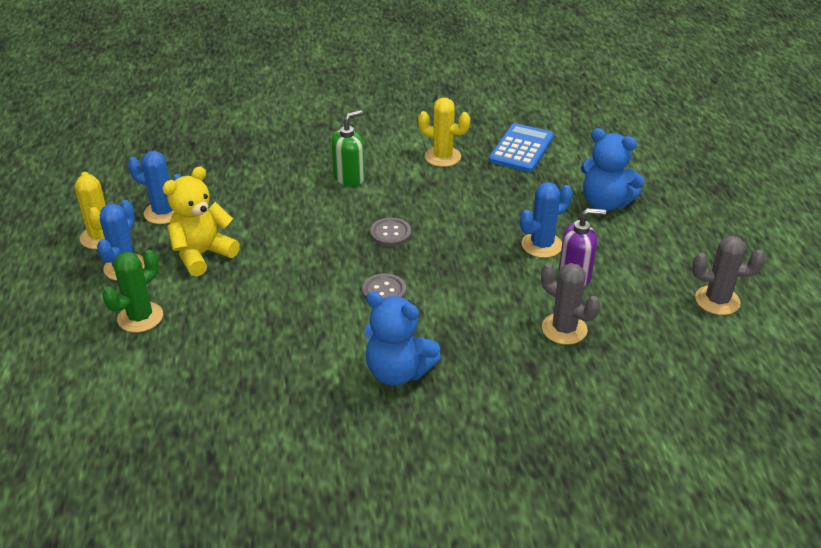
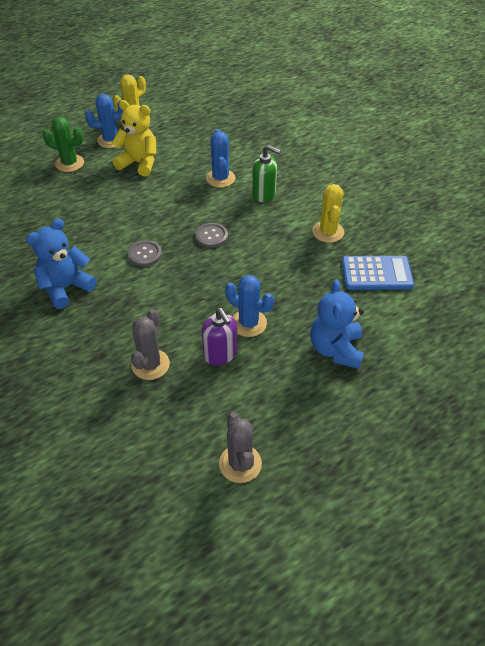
camera: 65 degrees right, 10 degrees up
blue cactus [128,151,182,224] -> blue cactus moved to [206,129,235,188]
blue teddy bear [364,292,441,386] -> blue teddy bear turned 45 degrees clockwise [26,219,97,309]

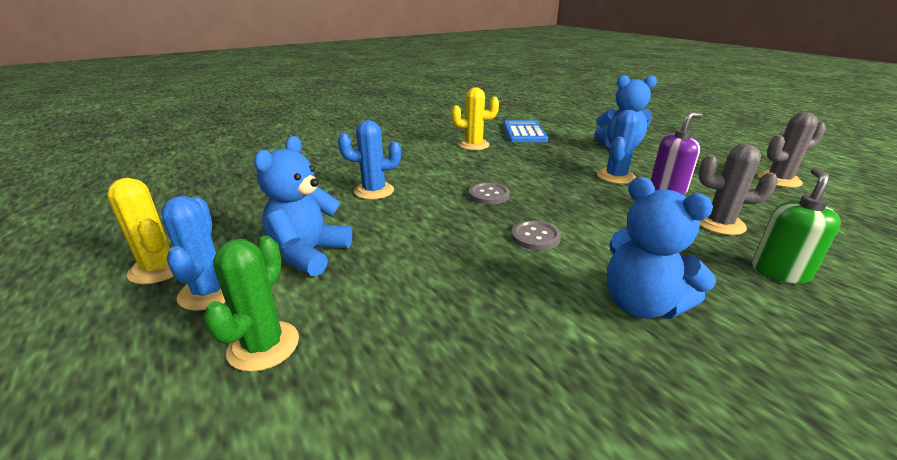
camera: 90 degrees left, 20 degrees down
yellow teddy bear [112,100,156,177] -> blue teddy bear [254,136,352,276]
green soap dispenser [252,145,281,202] -> green soap dispenser moved to [752,167,841,284]

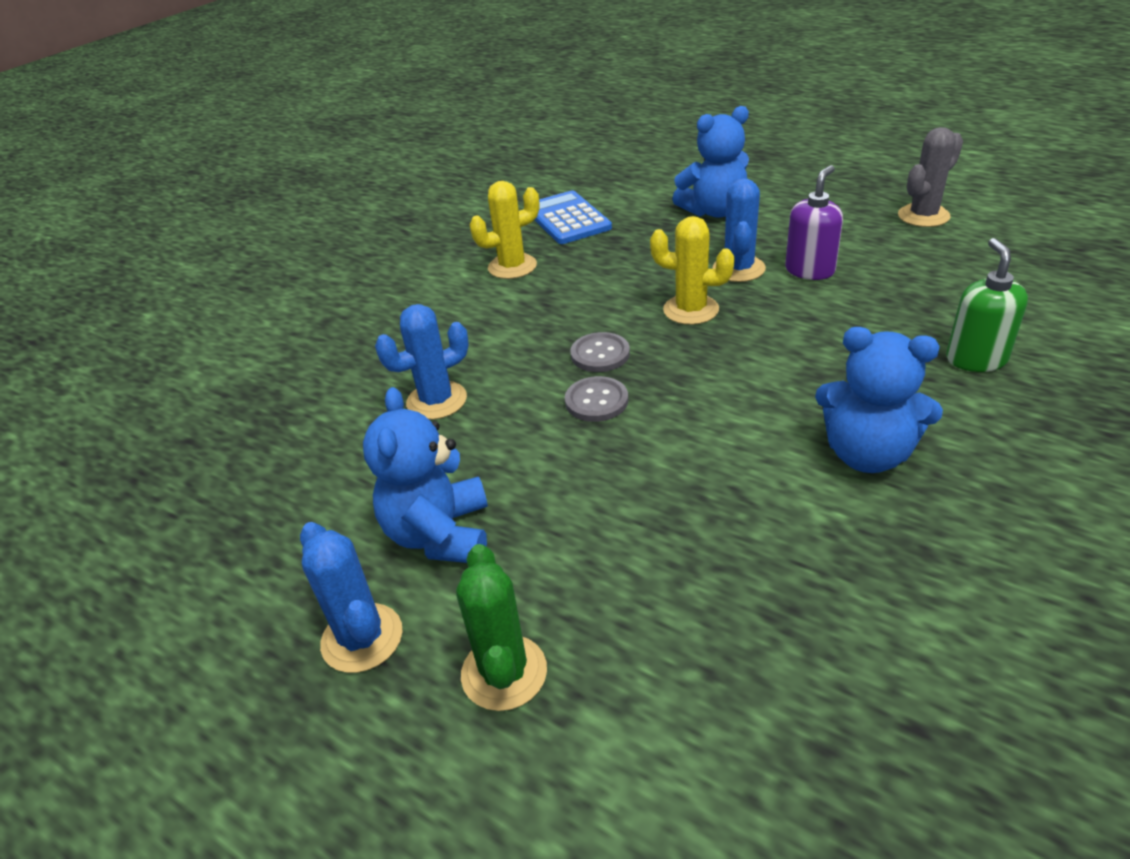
camera: 20 degrees left, 10 degrees up
yellow cactus [107,178,174,284] -> yellow cactus moved to [650,216,735,325]
grey button [511,220,561,250] -> grey button moved to [565,376,628,422]
grey cactus [698,144,778,235] -> none

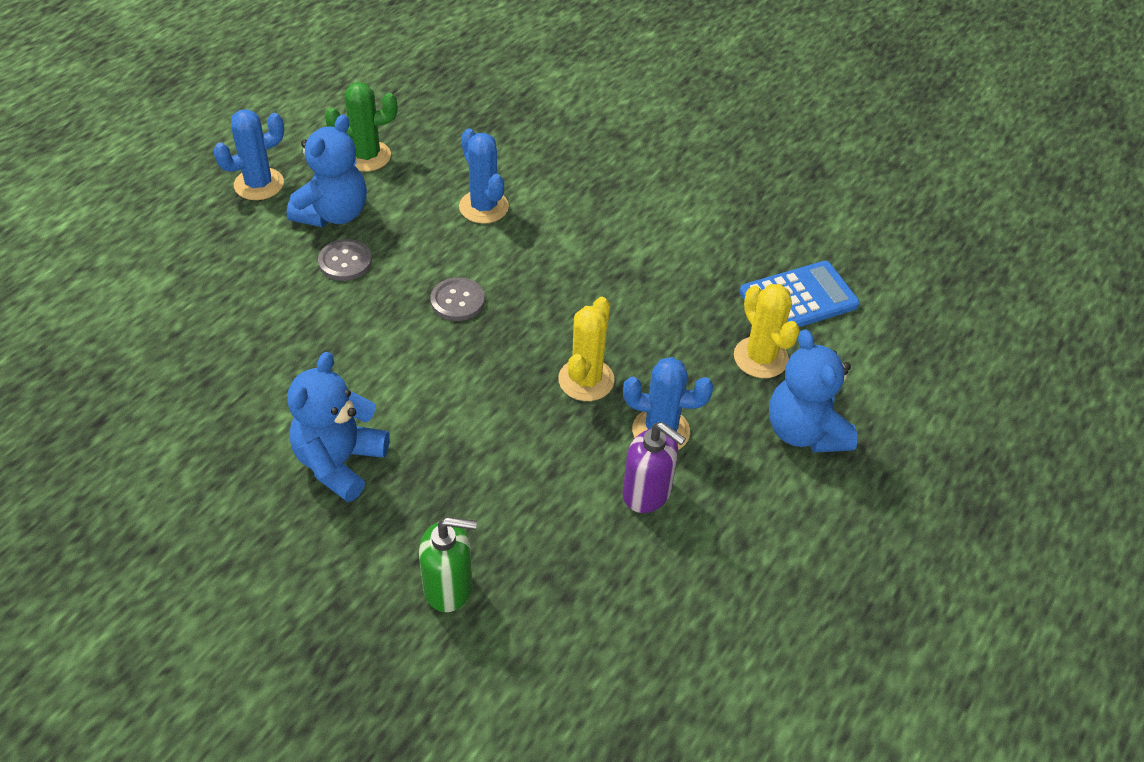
camera: 85 degrees right, 10 degrees up
blue teddy bear [363,387,488,563] -> blue teddy bear turned 120 degrees clockwise [287,114,367,227]
green cactus [456,544,547,711] -> green cactus moved to [325,82,397,171]
yellow cactus [470,181,539,279] -> yellow cactus moved to [734,284,800,378]
grey button [570,332,630,372] -> grey button moved to [318,239,372,281]
grey cactus [898,127,963,227] -> none

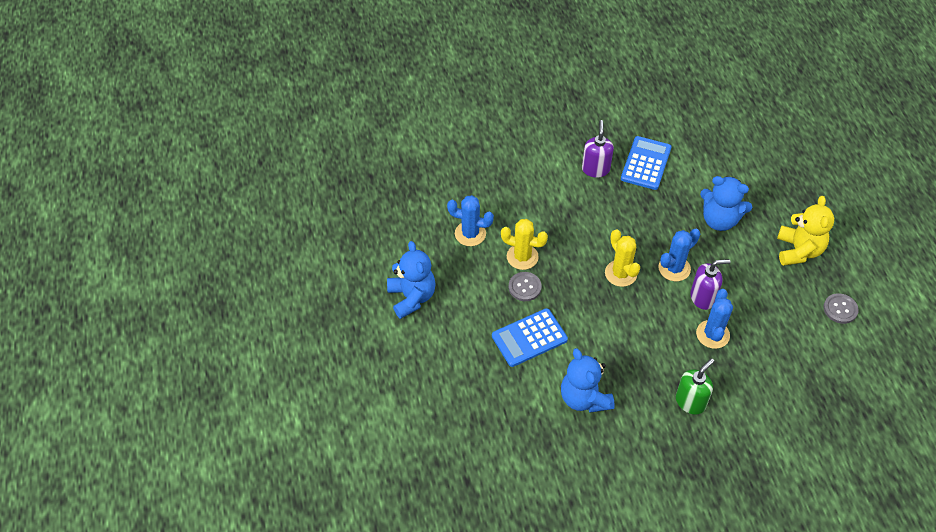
camera: 45 degrees left, 5 degrees up
blue cactus [213,109,284,200] -> blue cactus moved to [696,289,733,349]
grey button [318,239,372,281] -> grey button moved to [823,293,858,324]
green cactus [325,82,397,171] -> none
yellow cactus [734,284,800,378] -> yellow cactus moved to [501,219,548,270]
none -> blue calculator [492,308,568,367]
none -> purple soap dispenser [582,120,614,177]
none -> yellow teddy bear [777,196,834,266]

